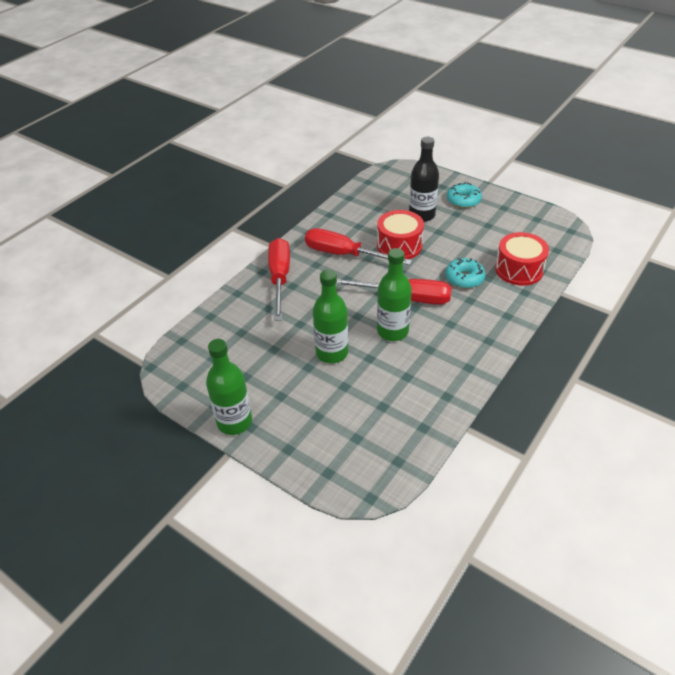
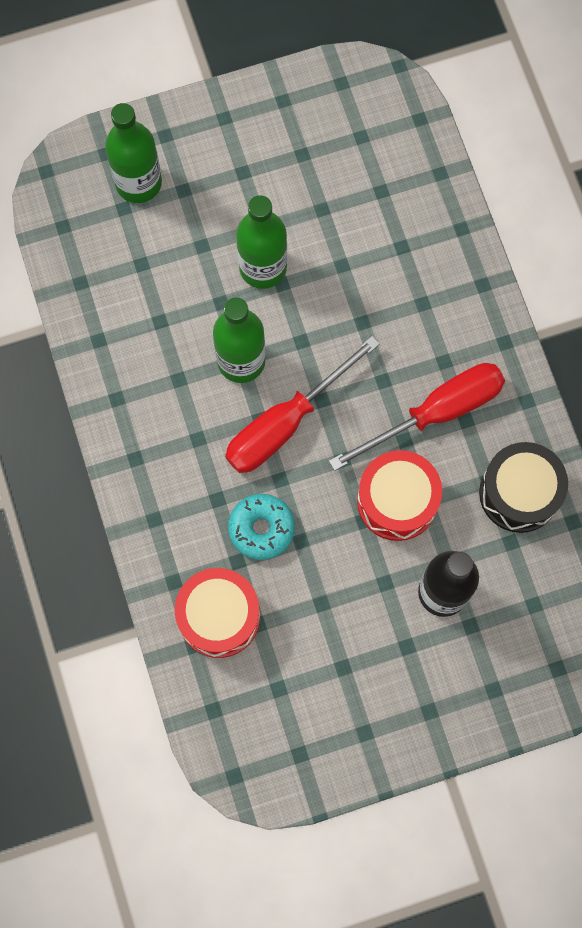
camera: 125 degrees right, 30 degrees up
green bottle [206,339,252,435] -> green bottle moved to [105,103,162,203]
red screwdriver [268,238,290,321] -> none
turquoise donut [447,182,482,208] -> none
none -> black drum [479,442,568,533]

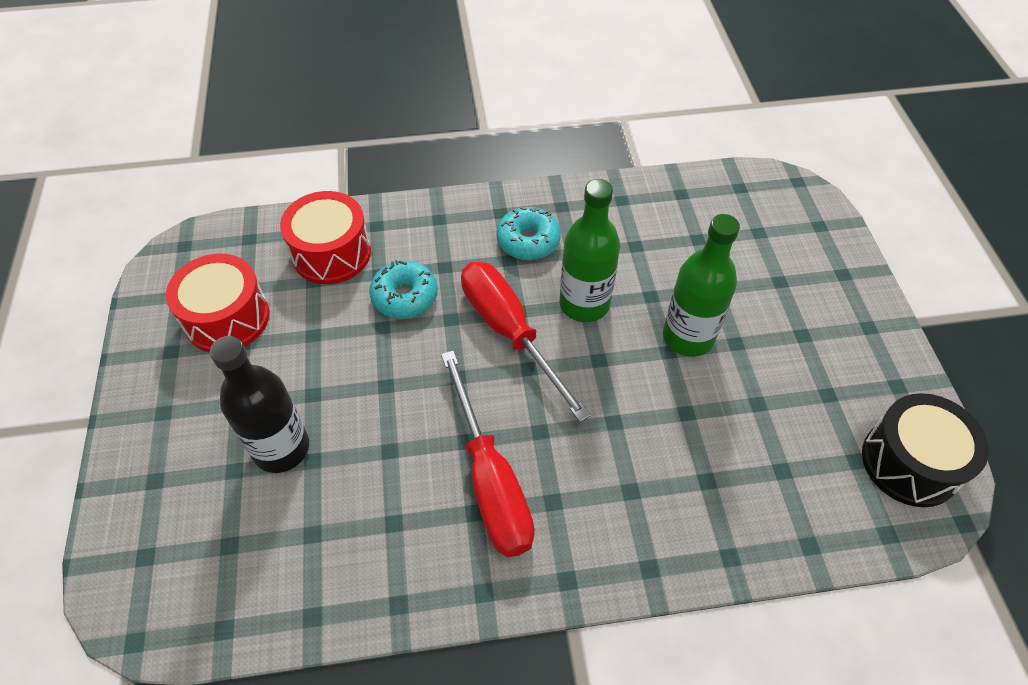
camera: 100 degrees right, 20 degrees down
green bottle [105,103,162,203] -> none
red drum [357,450,442,541] -> red drum moved to [166,254,270,352]
black drum [479,442,568,533] -> black drum moved to [862,393,989,507]
none -> turquoise donut [496,207,561,260]

